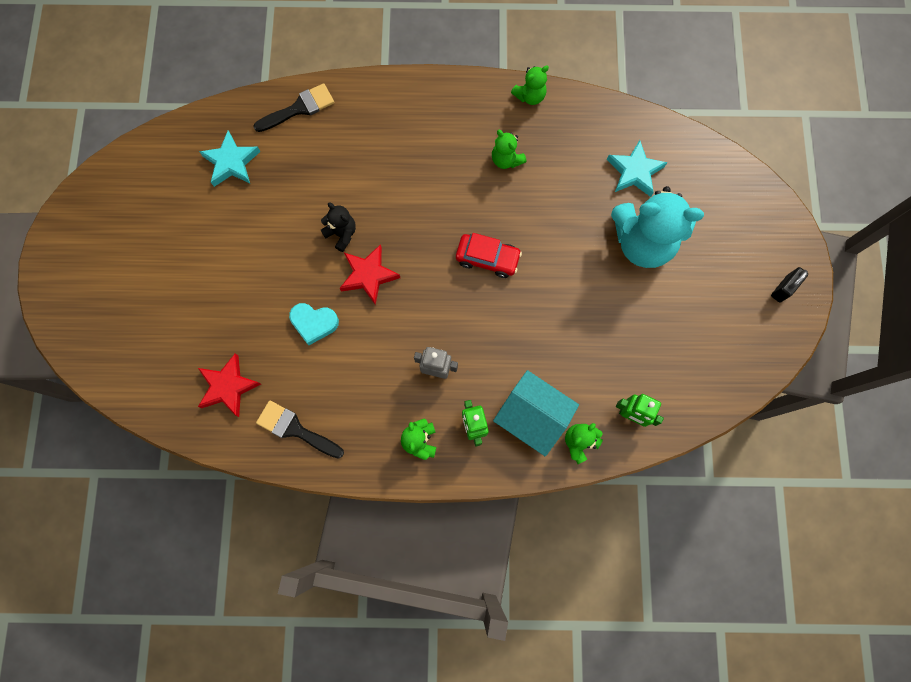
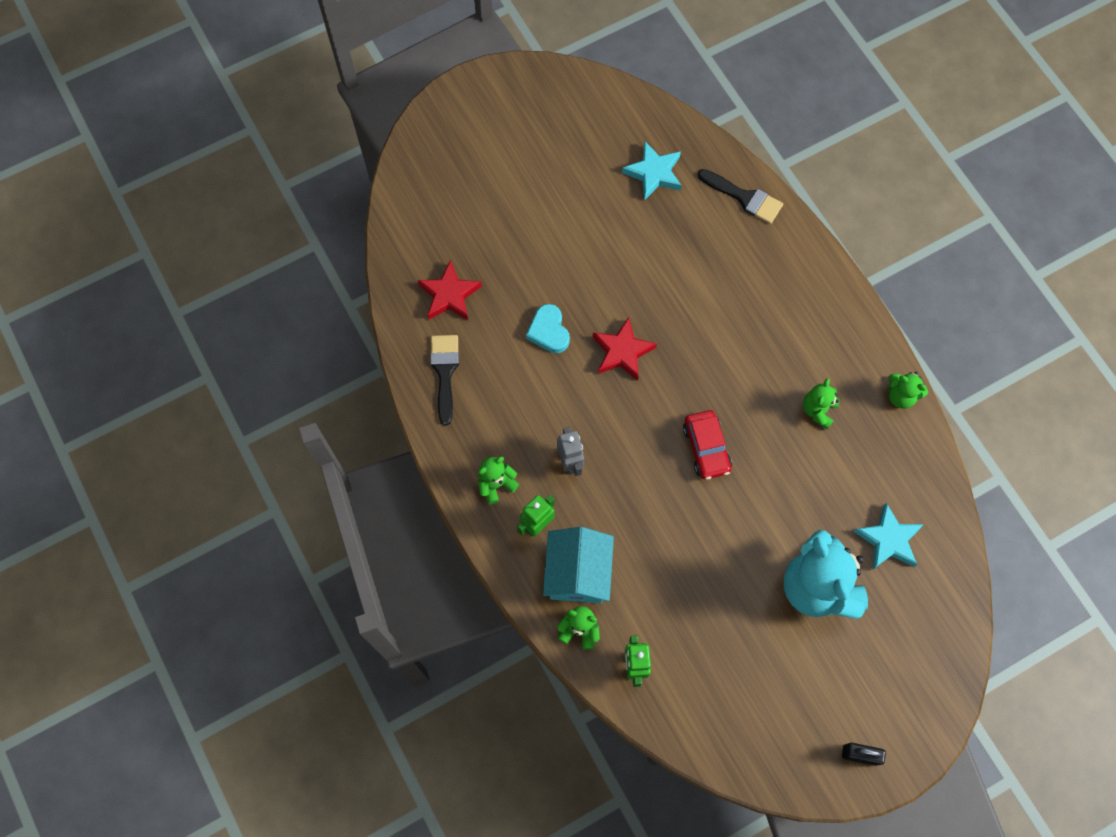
camera: 60 degrees right, 5 degrees down
black teddy bear [321,202,356,252] -> none

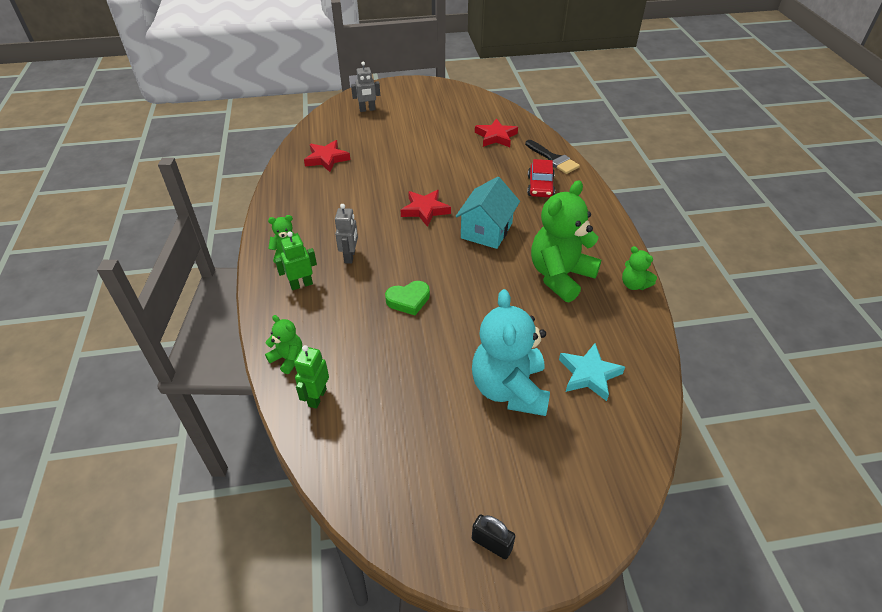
camera: 20 degrees right, 25 degrees down
black brush [430,335,459,426] -> none
turquoise heart [526,304,570,353] -> none
turquoise house [543,527,614,603] -> turquoise house moved to [455,177,520,249]
turquoise star [622,141,682,201] -> red star [475,118,518,147]
red car [683,410,732,480] -> red car moved to [527,159,555,197]
green teddy bear [803,378,839,430] -> green teddy bear [531,180,601,302], size x2.13
none -> grey robot [351,62,380,112]
none -> green heart [385,281,430,315]

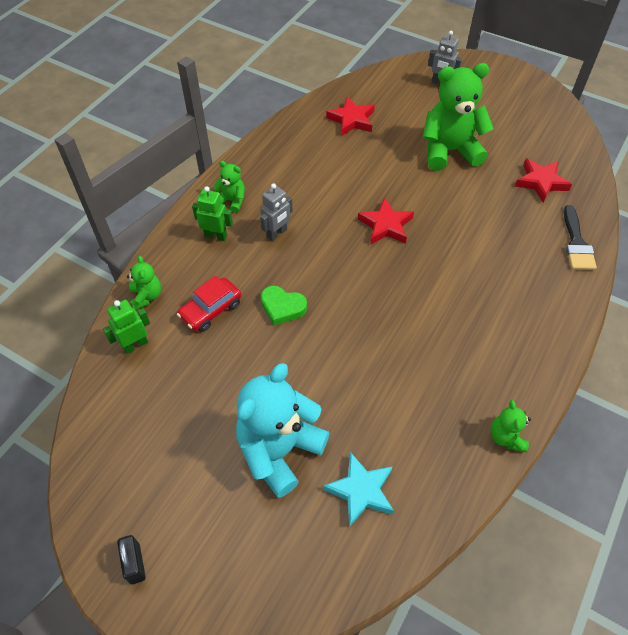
camera: 40 degrees right, 10 degrees up
turquoise house [455,177,520,249] -> none
red car [527,159,555,197] -> red car moved to [177,276,241,332]
green teddy bear [531,180,601,302] -> green teddy bear moved to [423,63,494,171]

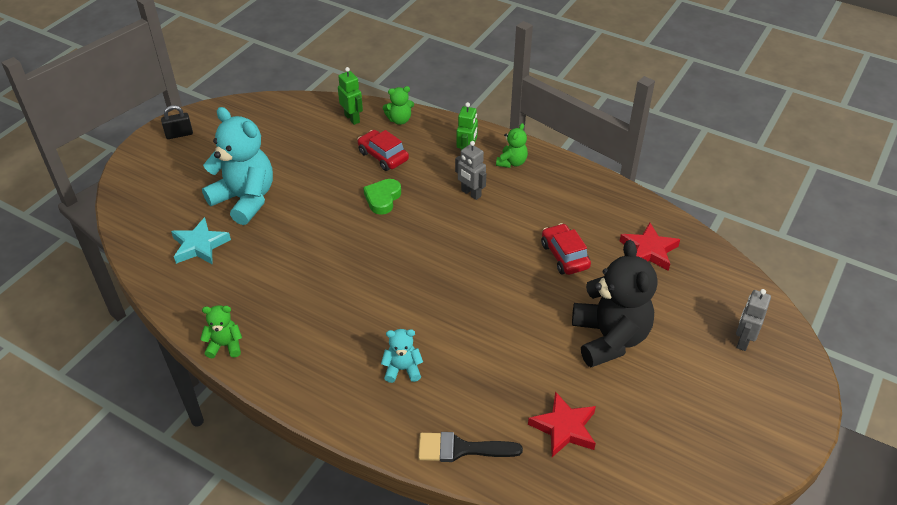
camera: 90 degrees right, 10 degrees down
red star [358,197,414,244] -> none
green teddy bear [423,63,494,171] -> black teddy bear [572,240,657,367]
none -> turquoise teddy bear [381,329,423,383]
none -> red car [541,223,591,275]

